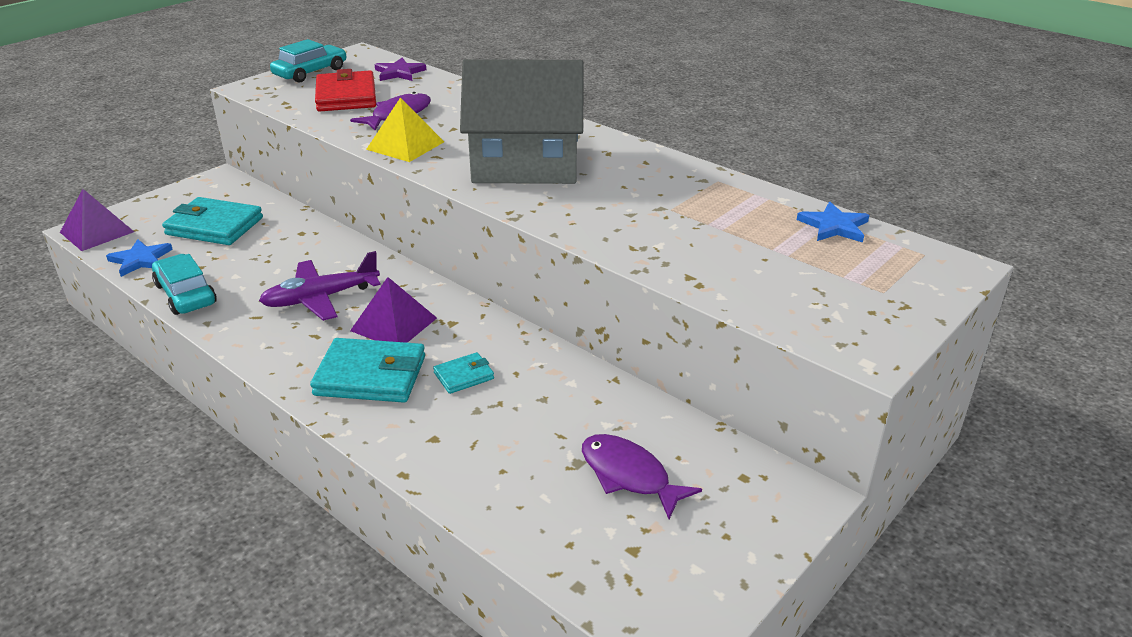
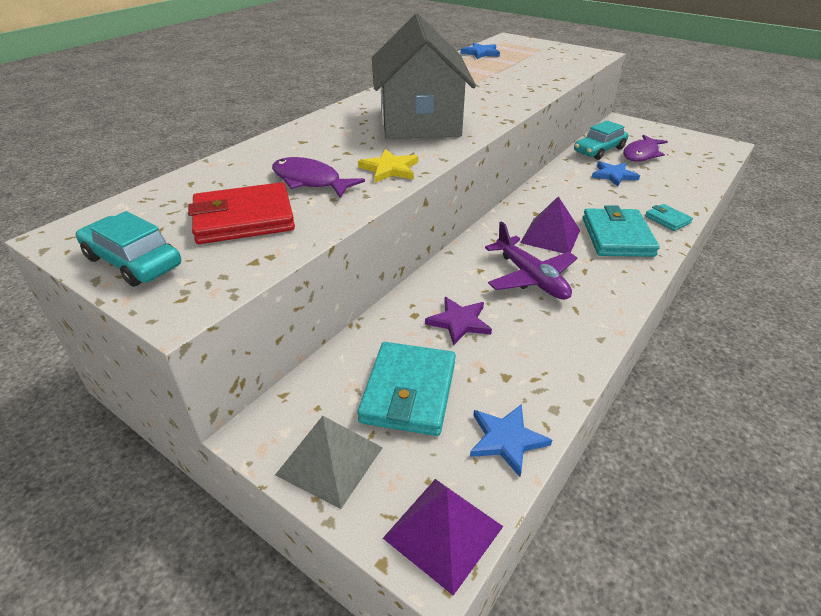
camera: 95 degrees left, 5 degrees up
turquoise car [152,254,217,315] -> turquoise car moved to [574,120,628,160]
yellow pyramid [366,97,444,162] -> yellow star [358,149,418,183]
purple star [375,57,426,81] -> purple star moved to [425,297,492,345]
turquoise wallet [433,352,494,394] -> turquoise wallet moved to [645,204,693,231]
none -> grey pyramid [275,416,383,509]
none -> blue star [592,161,640,187]

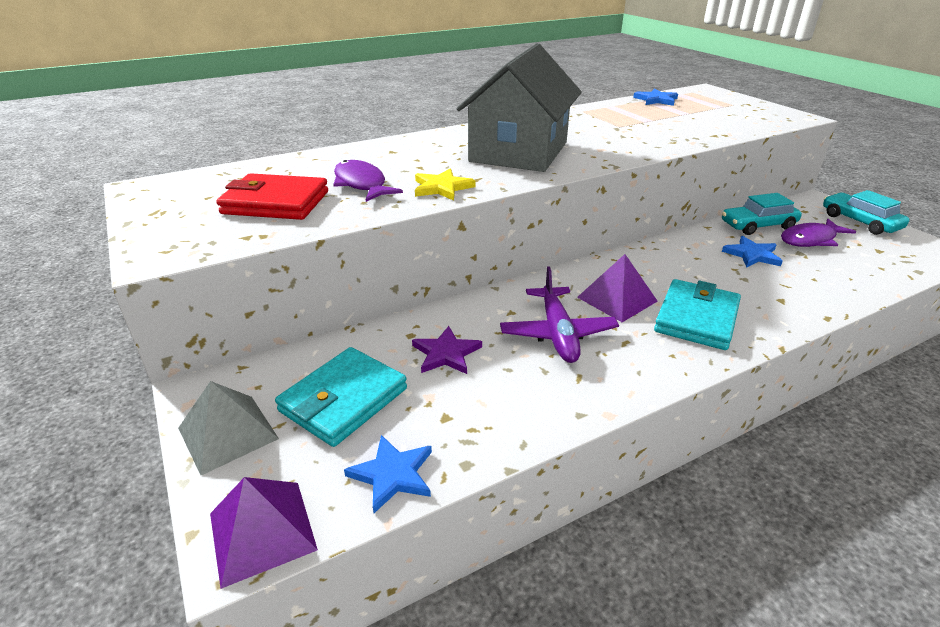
camera: 25 degrees right, 5 degrees down
turquoise car [76,211,181,287] -> turquoise car moved to [823,190,909,235]
turquoise wallet [645,204,693,231] -> none

